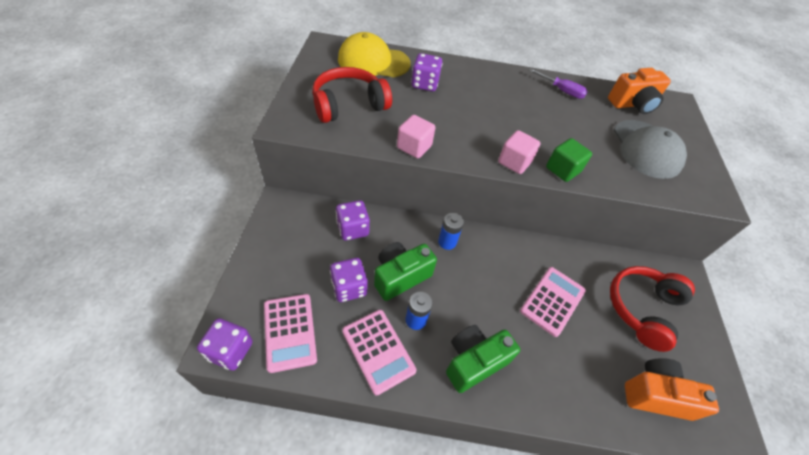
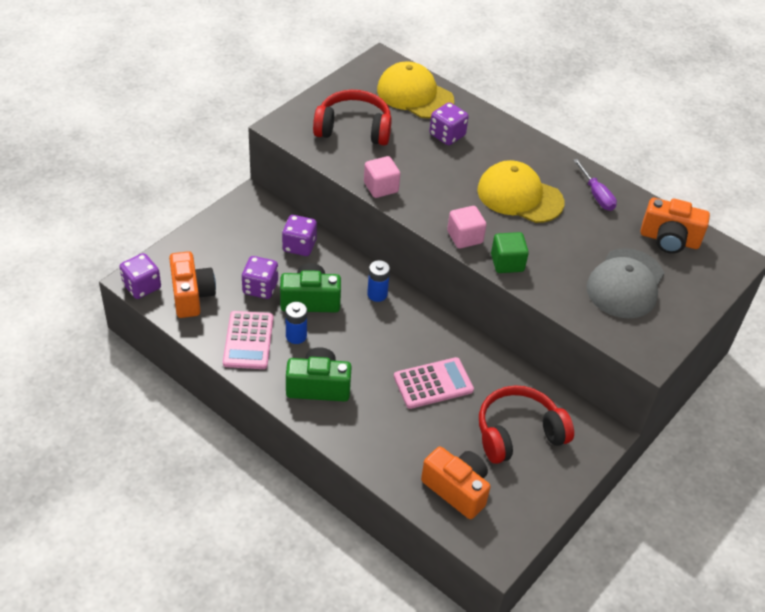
camera: 35 degrees right, 5 degrees down
pink calculator [264,294,317,373] -> orange camera [169,251,216,318]
none -> yellow cap [477,160,564,223]

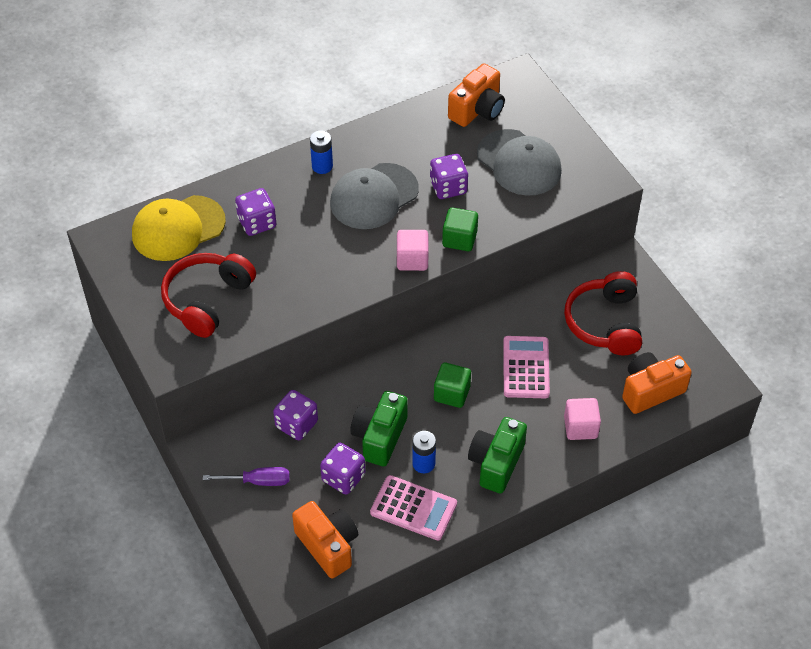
camera: 65 degrees left, 5 degrees up
purple dice [119,253,161,299] -> purple dice moved to [430,154,468,199]
orange camera [169,251,216,318] -> orange camera turned 45 degrees clockwise [292,501,358,579]
pink cube [364,156,400,198] -> pink cube moved to [564,398,601,440]
blue battery [367,260,390,302] -> blue battery moved to [310,130,333,174]
yellow cap [477,160,564,223] -> grey cap [330,163,419,229]
purple screwdriver [574,159,617,211] -> purple screwdriver moved to [203,467,290,486]
none -> green cube [434,363,471,408]

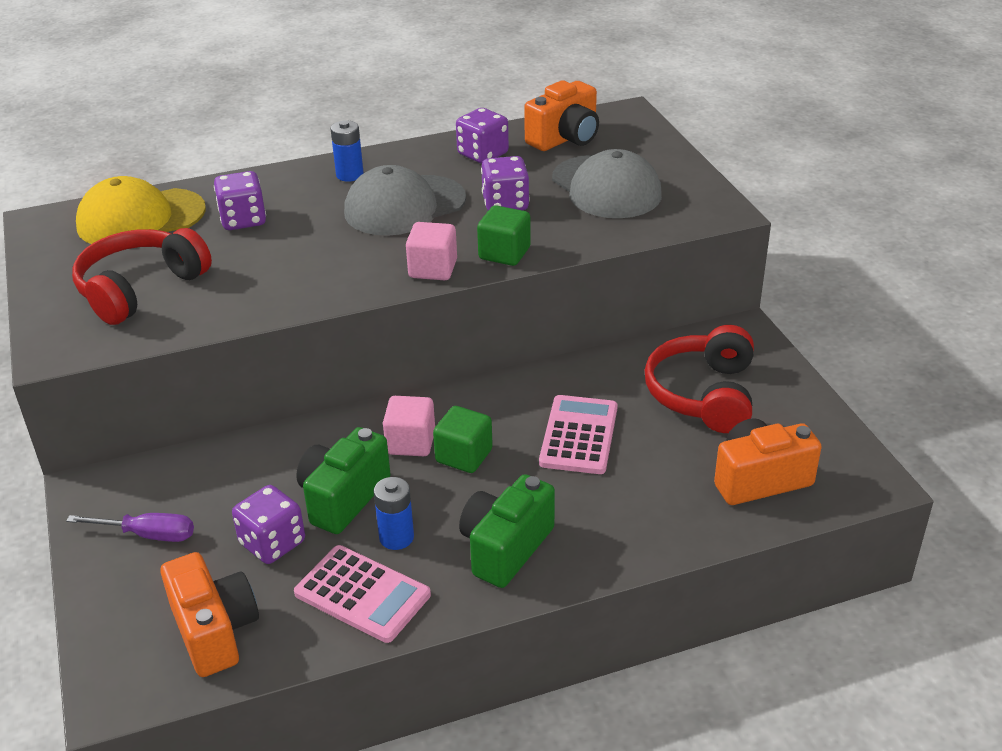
camera: 10 degrees right, 15 degrees down
purple dice [273,390,318,440] -> purple dice moved to [456,108,509,164]
pink cube [564,398,601,440] -> pink cube moved to [383,396,435,456]

